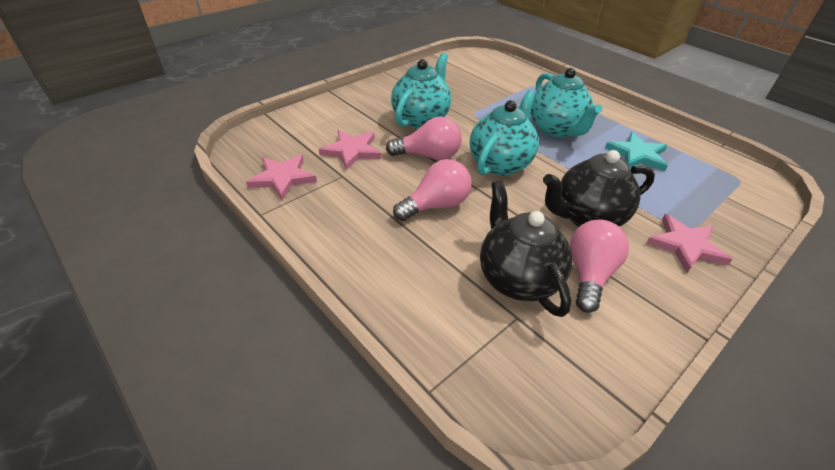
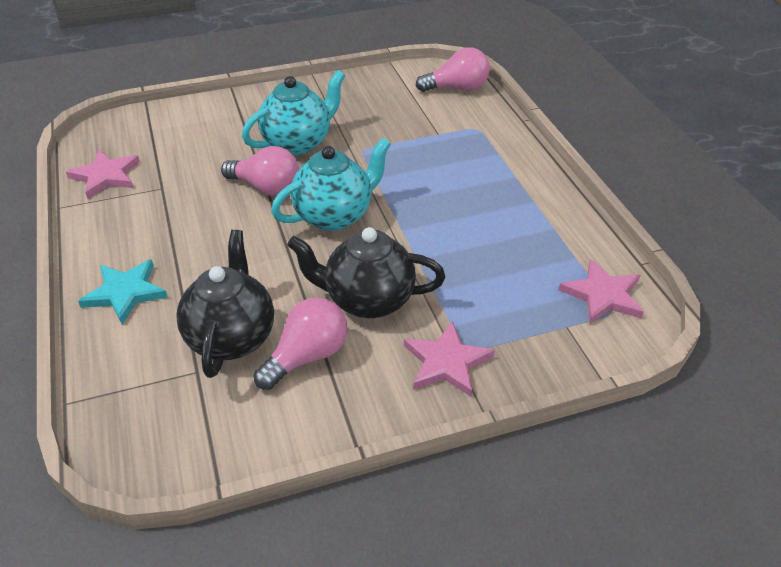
camera: 25 degrees right, 0 degrees up
pink star [319,130,381,170] -> pink star moved to [559,259,644,324]
pink light bulb [393,159,472,221] -> pink light bulb moved to [416,47,490,92]
turquoise teapot [530,68,602,138] -> none
turquoise star [605,132,668,171] -> turquoise star moved to [78,259,168,325]

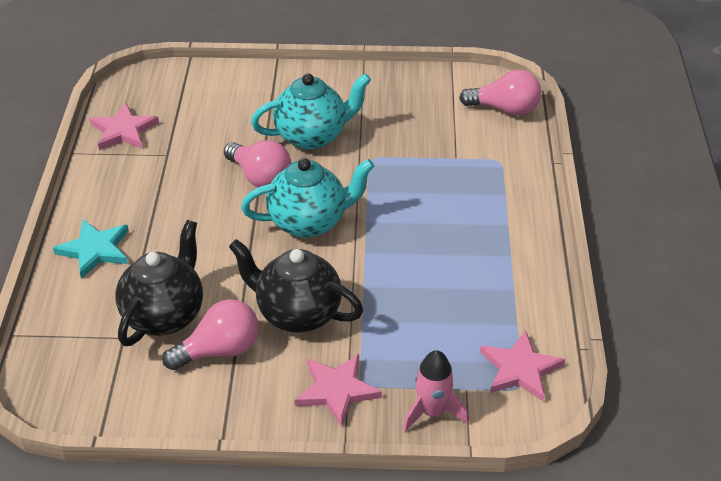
camera: 20 degrees right, 0 degrees up
none -> pink rocket [403,350,469,432]

